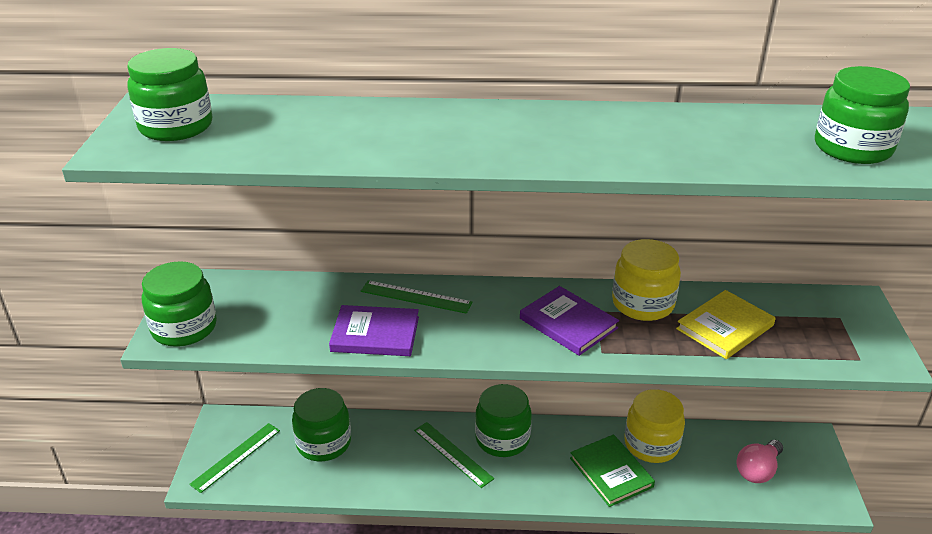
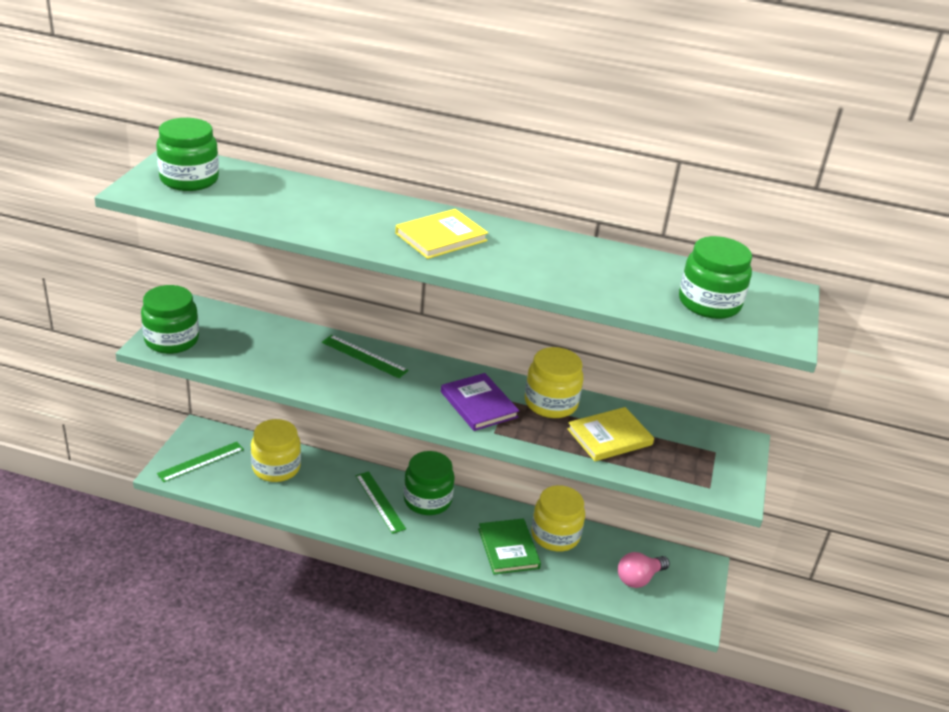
camera: 10 degrees right, 0 degrees up
green jar [292,388,351,462] -> yellow jar [251,419,301,482]
purple book [329,305,419,356] -> none
none -> yellow book [395,209,488,259]

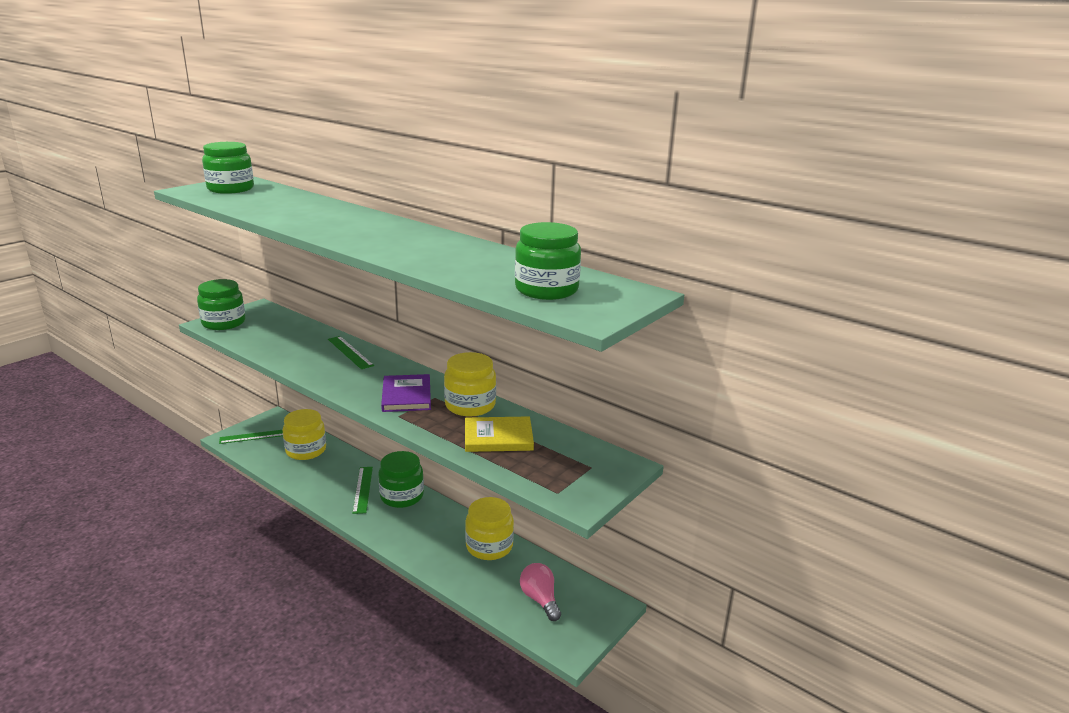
camera: 25 degrees right, 10 degrees down
yellow book [395,209,488,259] -> none
green book [478,518,541,574] -> none
pink light bulb [618,552,670,588] -> pink light bulb turned 75 degrees clockwise [520,563,561,621]

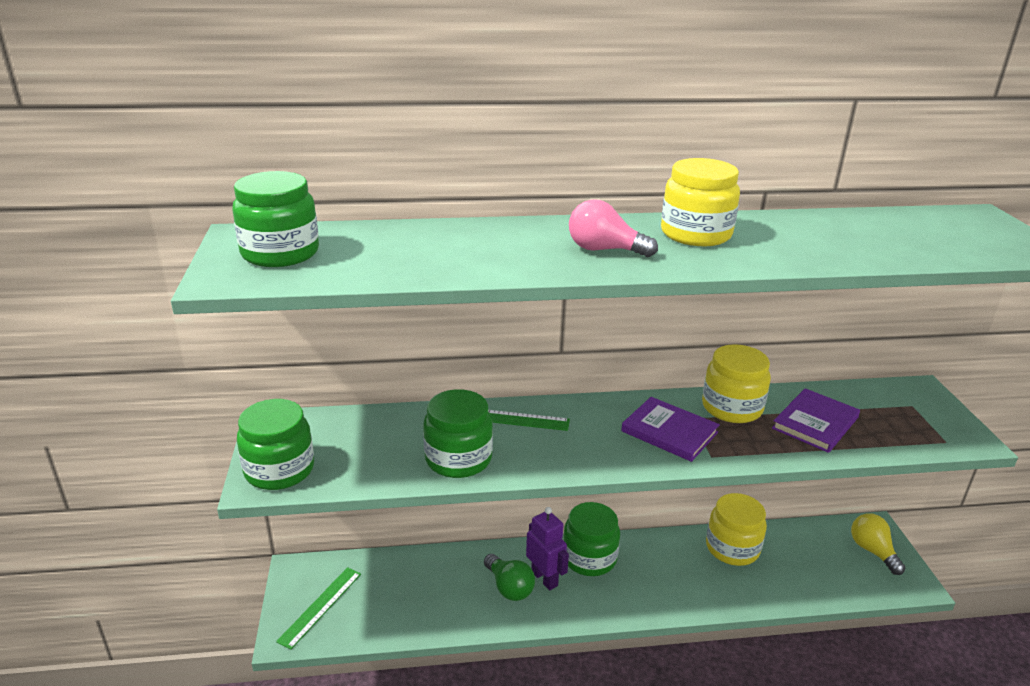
camera: 45 degrees left, 5 degrees up
yellow jar [283,409,326,460] -> yellow jar moved to [661,158,740,246]
green ruler [352,467,373,514] -> purple robot [526,507,569,590]
yellow book [465,417,534,452] -> purple book [772,388,860,453]
green jar [515,222,581,300] -> green jar moved to [423,389,493,478]
pink light bulb [520,563,561,621] -> pink light bulb moved to [569,199,658,257]
none -> green light bulb [484,554,535,601]
none -> yellow light bulb [851,513,905,575]

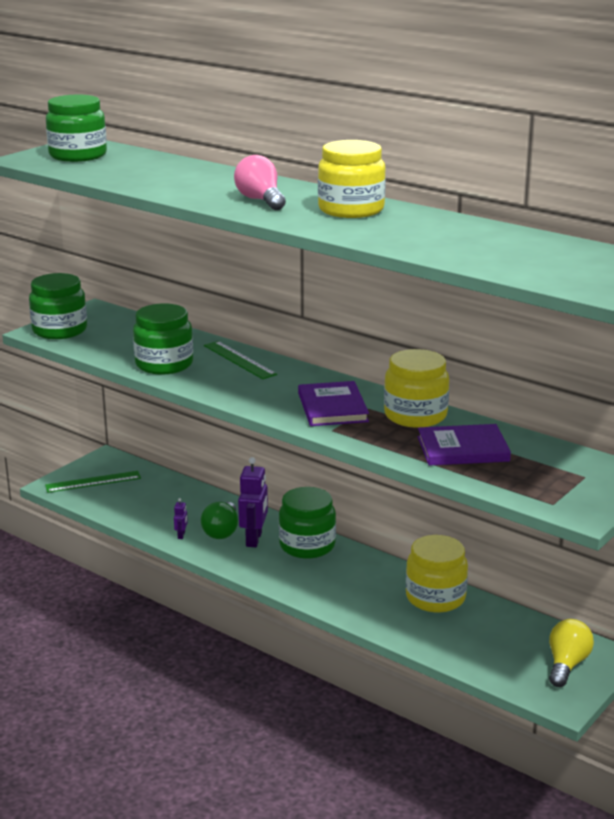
camera: 45 degrees right, 5 degrees down
none -> purple robot [174,498,188,539]

